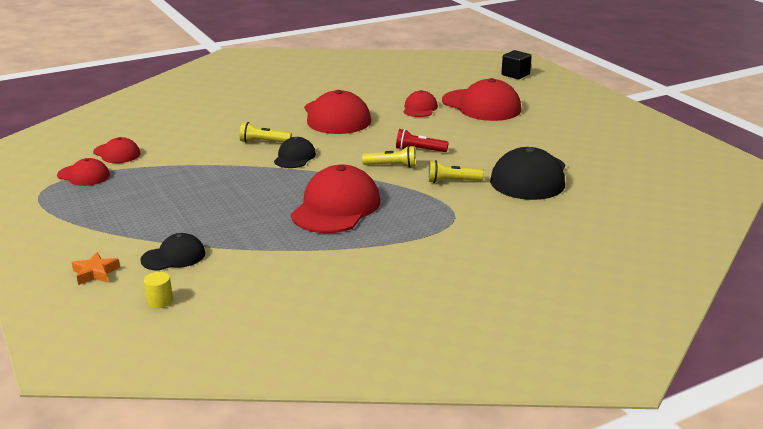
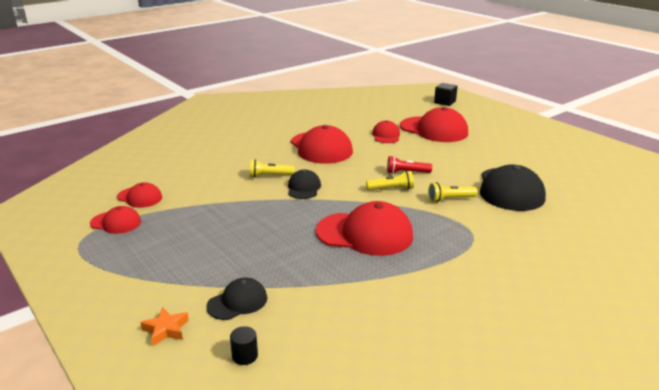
camera: 10 degrees left, 0 degrees up
yellow cylinder [144,272,173,308] -> black cylinder [230,326,258,365]
red cap [291,165,380,233] -> red cap turned 90 degrees clockwise [316,201,413,256]

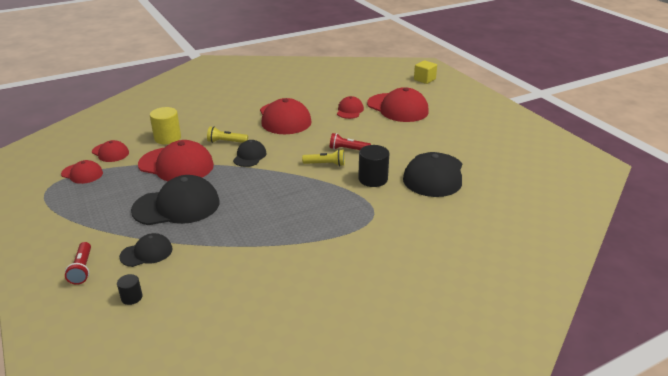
camera: 10 degrees right, 5 degrees up
orange star [140,308,189,346] -> red flashlight [65,242,91,285]
red cap [316,201,413,256] -> red cap moved to [138,140,214,181]
yellow flashlight [428,183,478,202] -> black cylinder [358,145,389,187]
black cube [434,83,457,106] -> yellow cube [414,60,437,84]
none -> black cap [131,175,220,225]
none -> yellow cylinder [150,107,181,144]

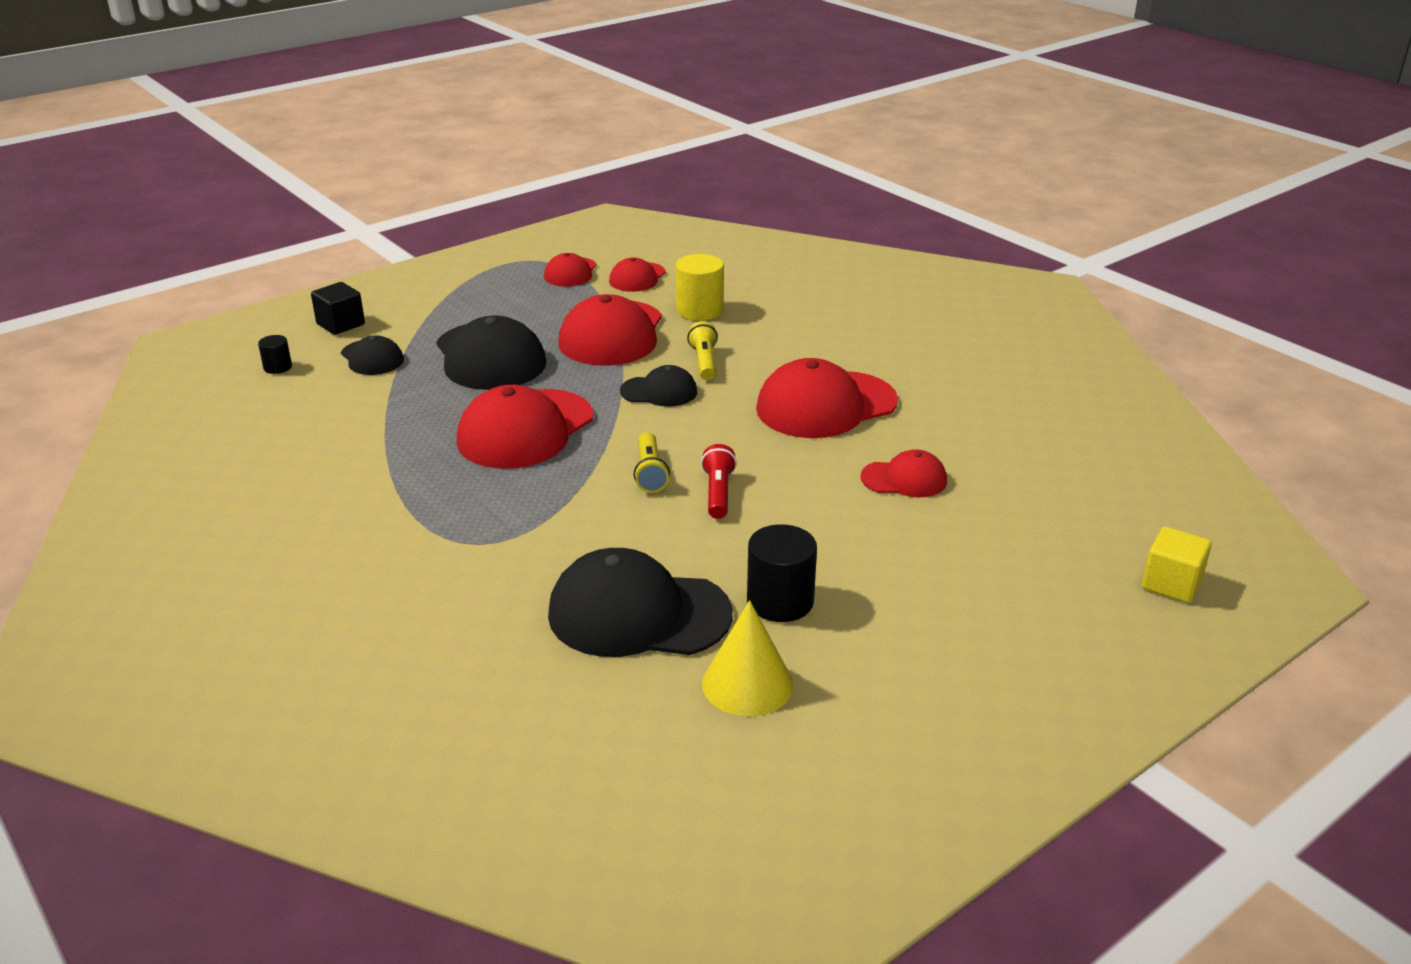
camera: 80 degrees right, 0 degrees up
red flashlight [65,242,91,285] -> black cube [311,282,365,335]
black cylinder [358,145,389,187] -> black cylinder moved to [747,524,817,622]
red cap [367,87,429,122] -> red cap moved to [456,385,593,469]
none -> yellow cone [702,600,794,716]

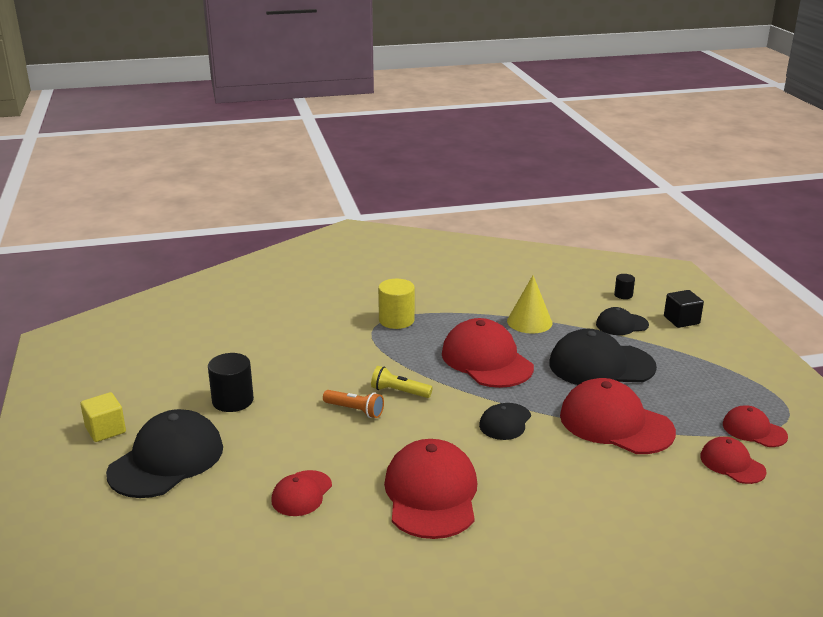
camera: 115 degrees right, 5 degrees down
black cap [548,548,733,657] -> black cap moved to [106,409,223,498]
yellow cylinder [676,254,724,320] -> yellow cylinder moved to [378,279,415,329]
yellow flashlight [687,321,718,380] -> none
red flashlight [701,444,737,519] -> orange flashlight [323,390,384,418]
yellow cone [702,600,794,716] -> yellow cone moved to [507,276,552,334]
yellow cube [1142,527,1212,603] -> yellow cube moved to [80,392,126,442]

